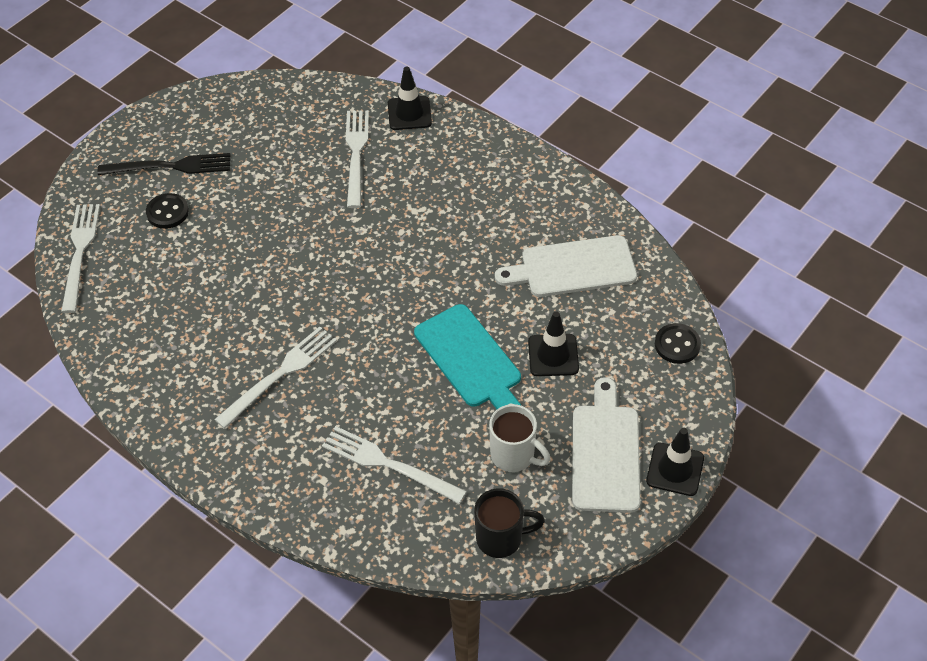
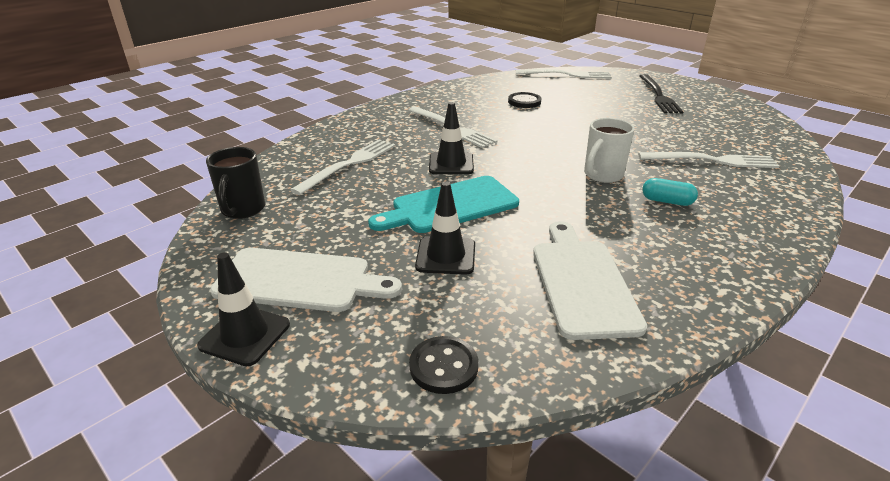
camera: 95 degrees right, 20 degrees down
black button [146,193,189,229] -> black button moved to [508,92,541,108]
black traffic cone [388,67,432,130] -> black traffic cone moved to [429,102,474,174]
white mug [489,404,551,472] -> white mug moved to [584,118,635,183]
none -> turquoise capsule [642,178,698,206]

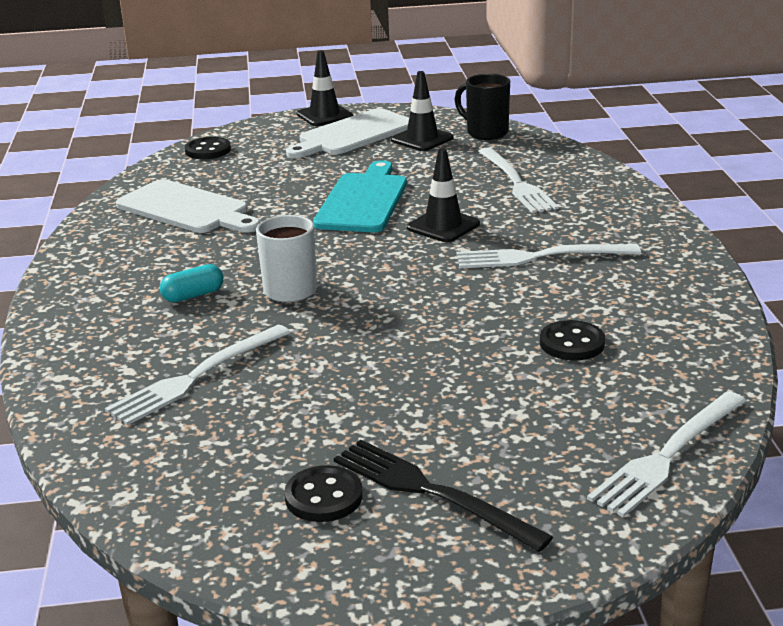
camera: 130 degrees right, 5 degrees down
black traffic cone [415,181,475,275] -> black traffic cone moved to [391,71,454,151]
none -> black button [284,465,363,522]

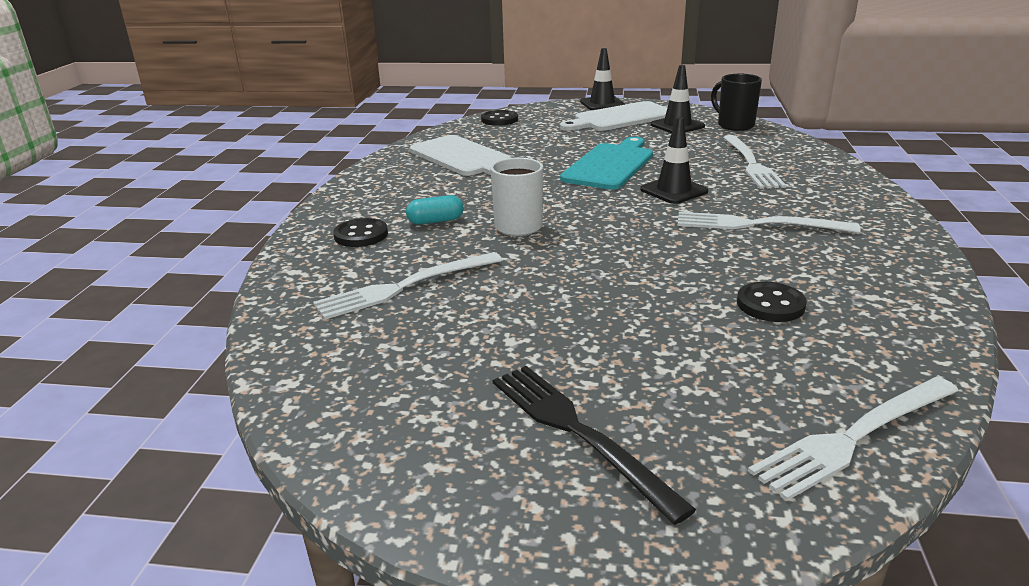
camera: 15 degrees right, 0 degrees up
black button [284,465,363,522] -> black button moved to [333,218,388,247]

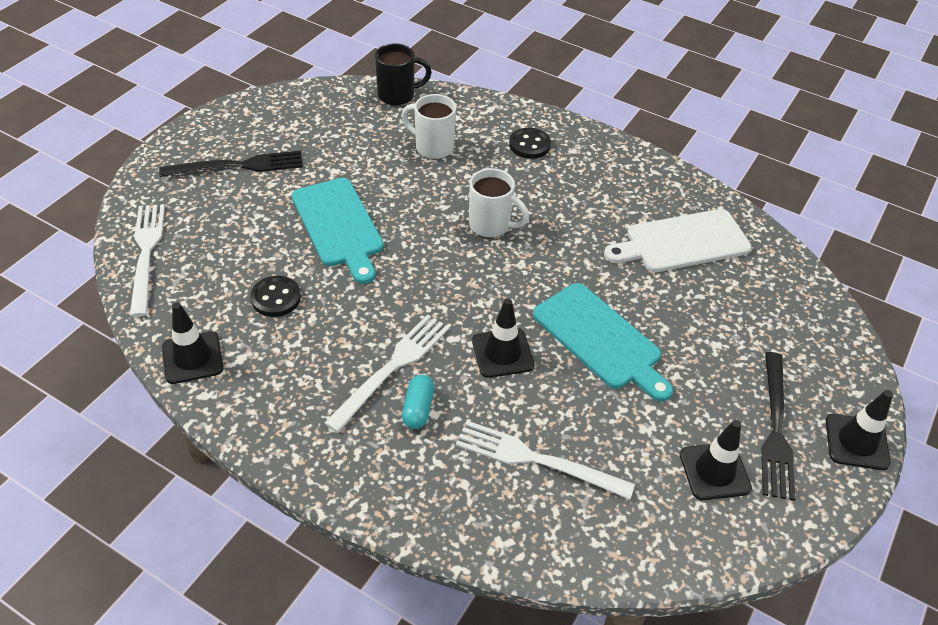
camera: 110 degrees right, 20 degrees up
white fork [313,252,503,320] -> white mug [402,94,456,159]
turquoise capsule [406,195,464,225] -> turquoise capsule moved to [402,375,434,429]
black button [481,110,518,126] -> none
white cutting board [560,101,667,131] -> black fork [761,352,795,501]
black mug [711,74,762,131] -> black mug moved to [375,43,432,105]
none -> black traffic cone [162,302,223,384]
none -> turquoise cutting board [292,178,384,284]

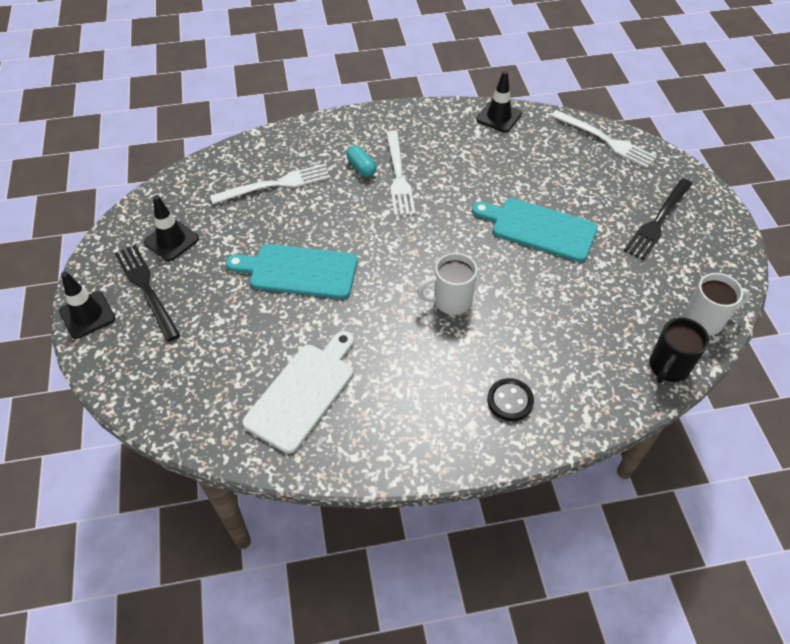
camera: 140 degrees right, 5 degrees up
black button [250,276,301,317] -> none
white mug [402,94,456,159] -> white mug moved to [684,273,750,336]
black traffic cone [472,298,534,378] -> none

